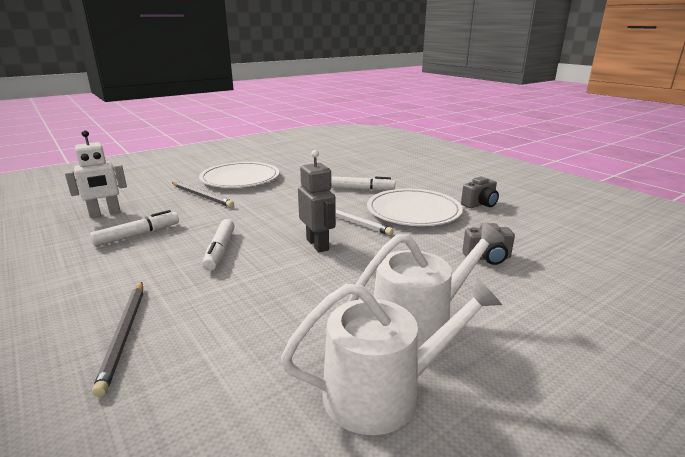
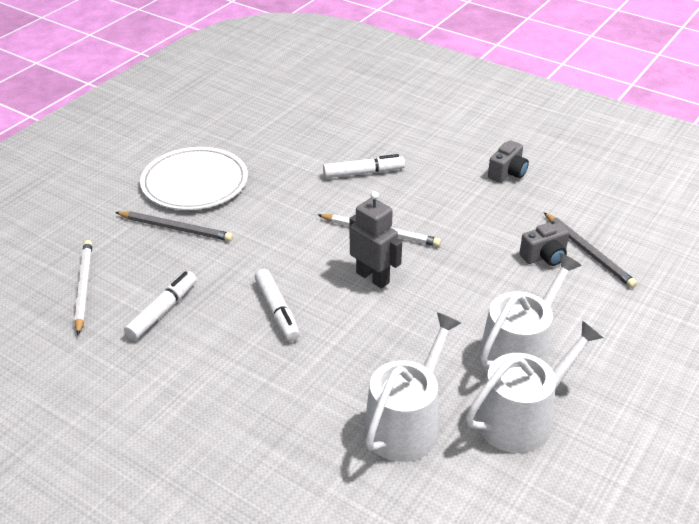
camera: 20 degrees left, 15 degrees up
white robot [65,130,127,218] -> white pencil [74,240,92,335]
grey pencil [92,282,143,397] -> grey pencil moved to [544,213,637,288]
white plate [367,189,463,226] -> none
none -> white watering can [364,313,461,462]

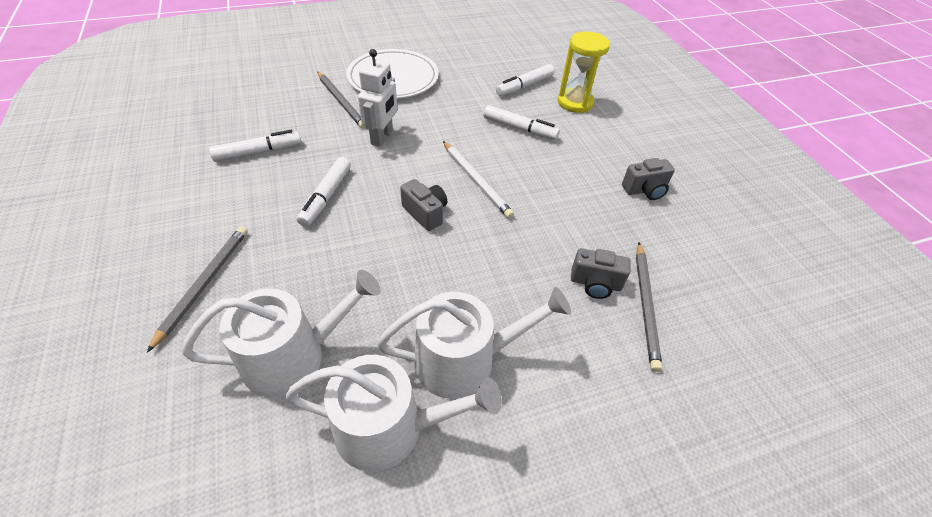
camera: 35 degrees right, 10 degrees up
white pencil [74,240,92,335] -> none
grey robot [350,191,402,289] -> grey camera [400,179,447,231]
none -> grey pencil [147,226,248,352]
none -> white robot [358,49,398,147]
none -> white marker [496,64,555,96]
none -> yellow hourglass [558,31,610,113]

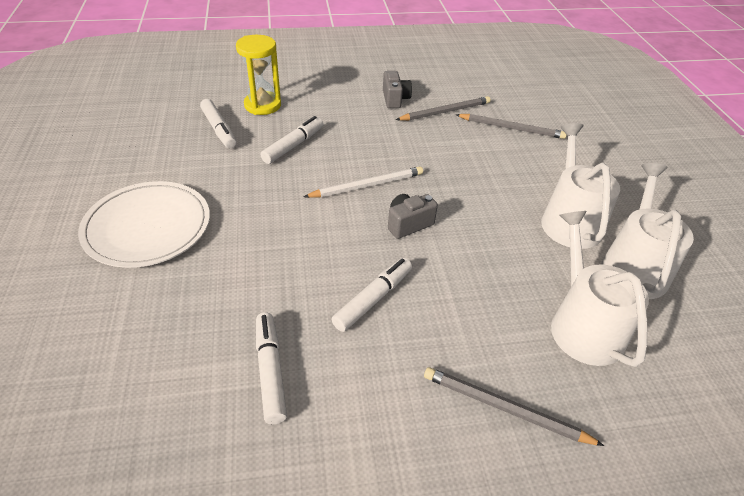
camera: 80 degrees left, 5 degrees down
white marker [297,157,351,227] -> white marker turned 75 degrees counterclockwise [332,258,412,332]
grey pencil [318,72,366,129] -> grey pencil moved to [396,96,491,121]
white robot [358,49,398,147] -> none
grey camera [571,248,631,299] -> none

